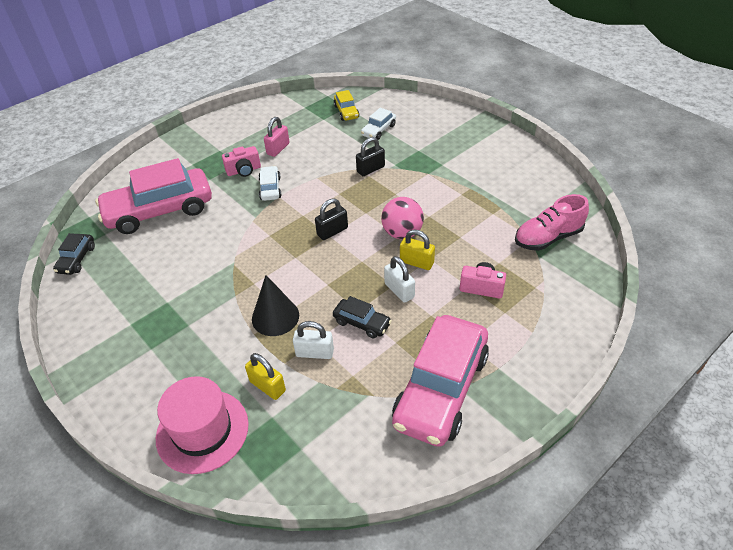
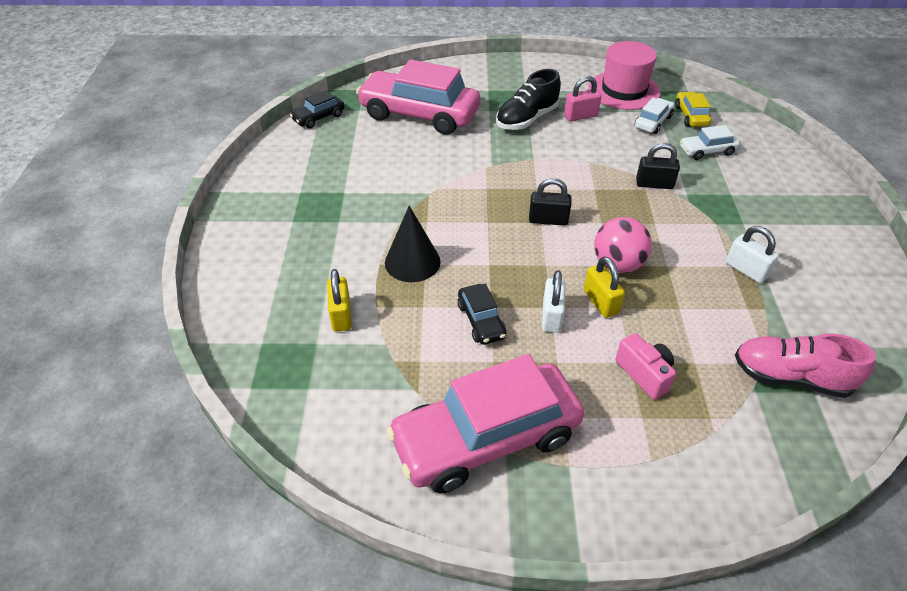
camera: 40 degrees right, 0 degrees up
pink hat [156,376,249,474] -> pink hat moved to [589,41,661,110]
pink camera [222,146,261,177] -> black shoe [496,69,561,130]
white car [259,166,281,201] -> white car moved to [635,98,674,134]
white padlock [293,321,334,359] -> white padlock moved to [726,226,779,283]
yellow car [333,90,359,121] -> yellow car turned 150 degrees clockwise [675,92,711,127]

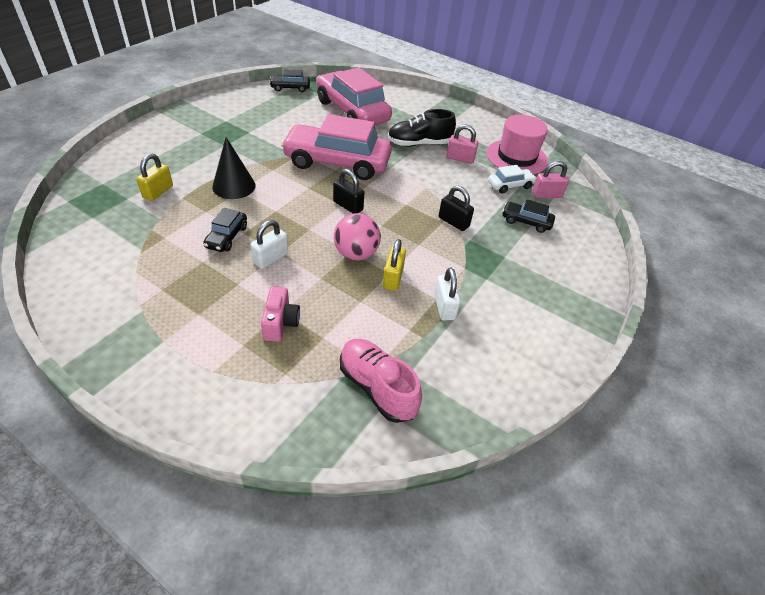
camera: 30 degrees right, 0 degrees up
pink car [386,354,584,493] -> pink car moved to [281,114,392,180]
yellow padlock [584,256,625,318] -> yellow padlock moved to [383,239,406,291]
yellow car [675,92,711,127] -> pink padlock [532,161,569,198]
white car [680,125,740,160] -> black car [502,200,555,233]

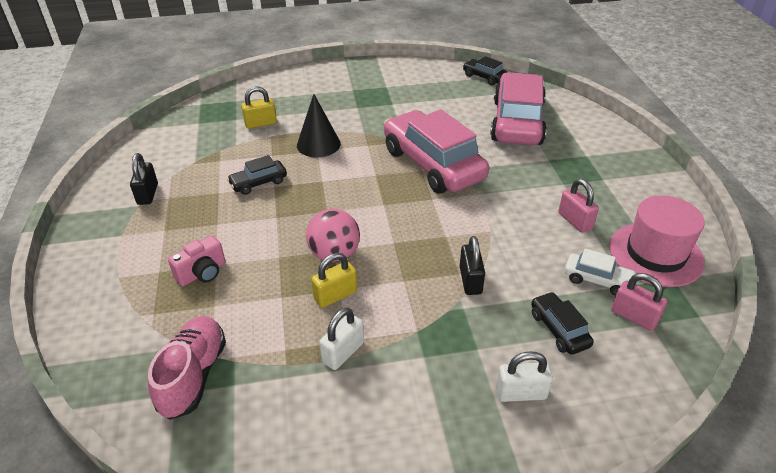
camera: 50 degrees right, 5 degrees down
white padlock [250,220,288,269] -> white padlock moved to [496,351,553,402]
black padlock [333,169,364,214] -> black padlock moved to [130,153,158,205]
black shoe [388,109,456,147] -> none

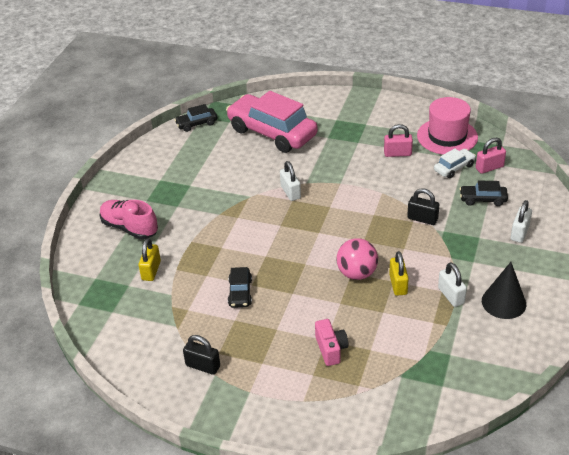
camera: 60 degrees left, 0 degrees up
pink shoe [148,316,226,420] -> pink shoe moved to [99,200,158,239]
black cone [297,94,341,157] -> black cone moved to [482,262,526,319]
pink car [384,109,489,194] -> white padlock [280,161,301,201]

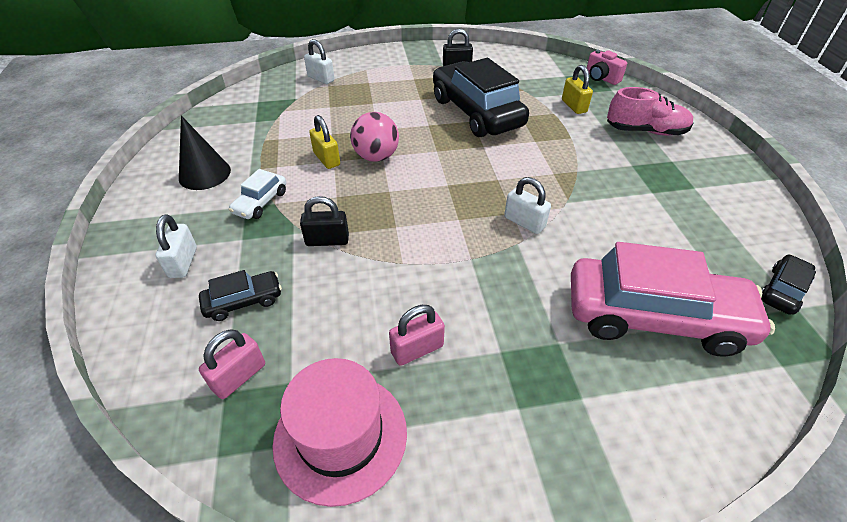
camera: 150 degrees right, 5 degrees up
black car [228,267,252,308] -> black car [433,58,529,137], size x2.23
pink camera [315,319,348,366] -> pink camera moved to [587,50,627,85]
white car [434,148,476,178] -> white car moved to [229,169,286,219]
white padlock [438,262,467,307] -> white padlock moved to [304,39,335,84]

